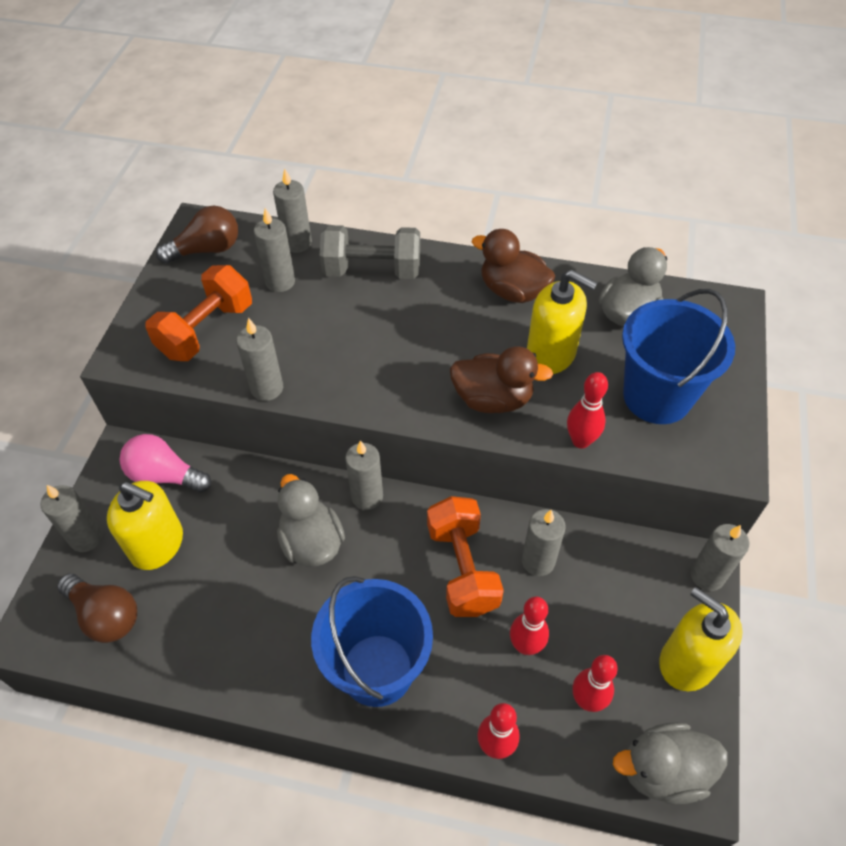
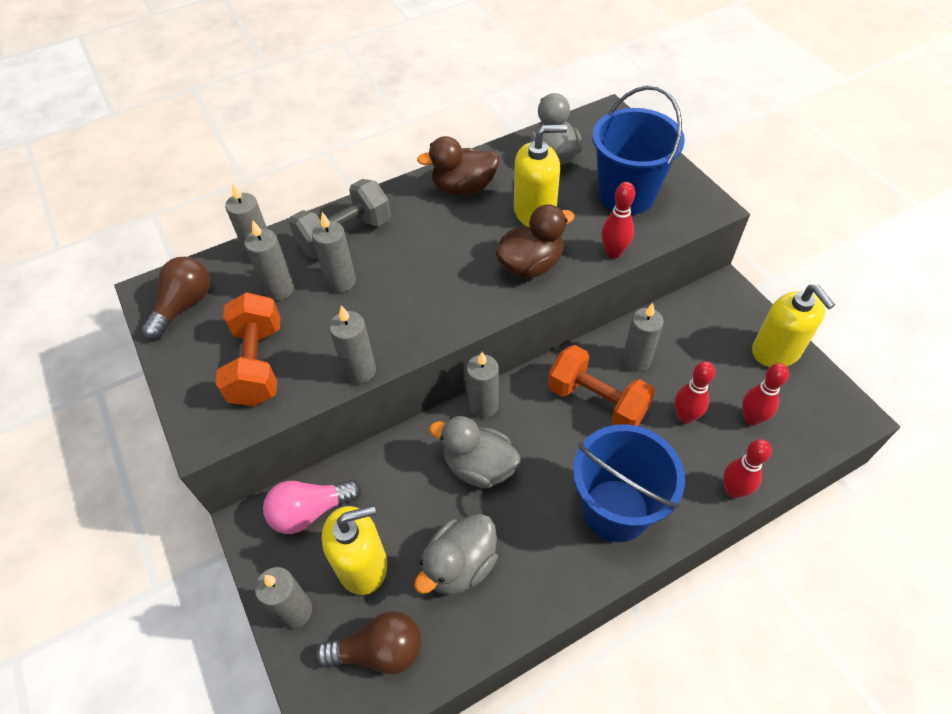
camera: 40 degrees left, 0 degrees up
grey duck [613,722,728,805] -> grey duck moved to [414,514,498,595]
yellow soap dispenser [659,587,742,691] -> yellow soap dispenser turned 120 degrees counterclockwise [752,285,835,367]
grey candle [691,524,749,591] -> grey candle moved to [312,212,356,292]

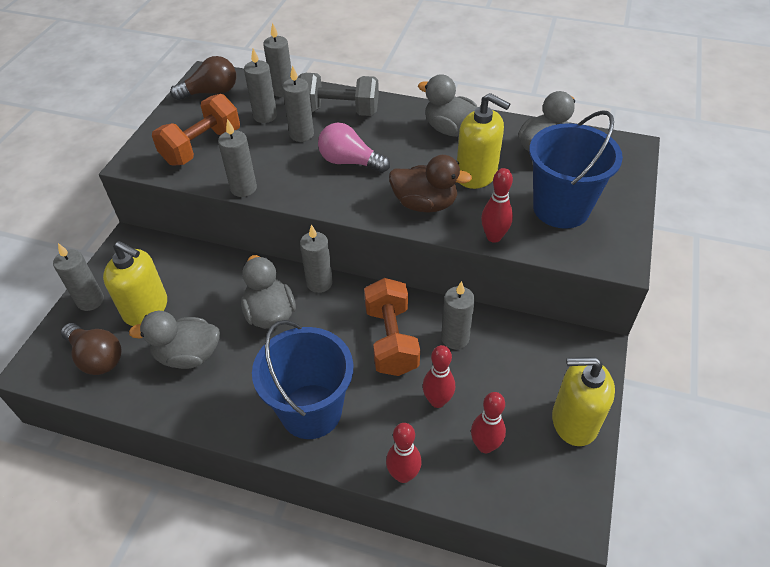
camera: 45 degrees right, 5 degrees down
pink light bulb [263,480,361,534] -> pink light bulb moved to [318,123,390,173]
brown duck [417,136,499,195] -> grey duck [418,74,477,137]
yellow soap dispenser [752,285,835,367] -> yellow soap dispenser turned 75 degrees clockwise [552,357,615,446]

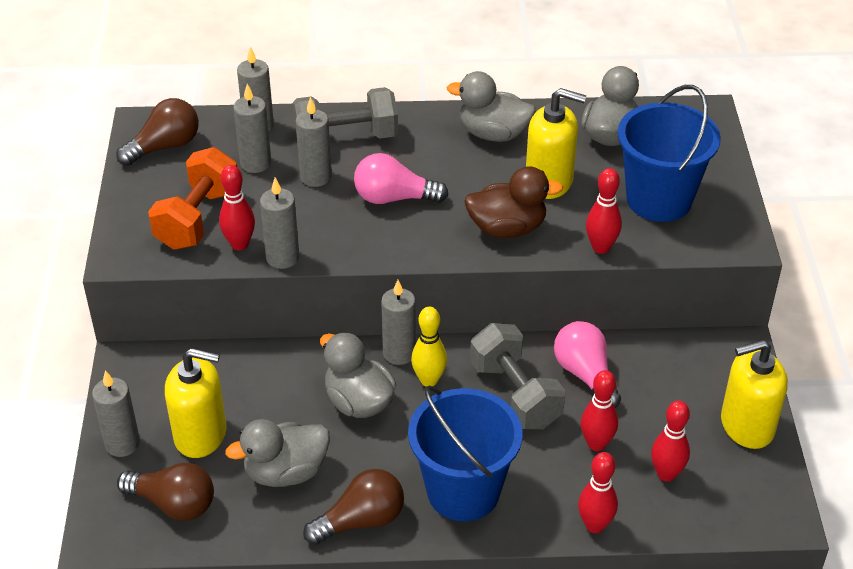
camera: 20 degrees left, 5 degrees down
orange dumbbell [364,278,420,376] -> grey dumbbell [470,323,566,429]
grey candle [441,281,475,349] -> pink light bulb [554,321,621,408]
none -> red bowling pin [219,165,255,250]
none -> brown light bulb [303,469,404,545]
none -> yellow bowling pin [411,307,447,387]

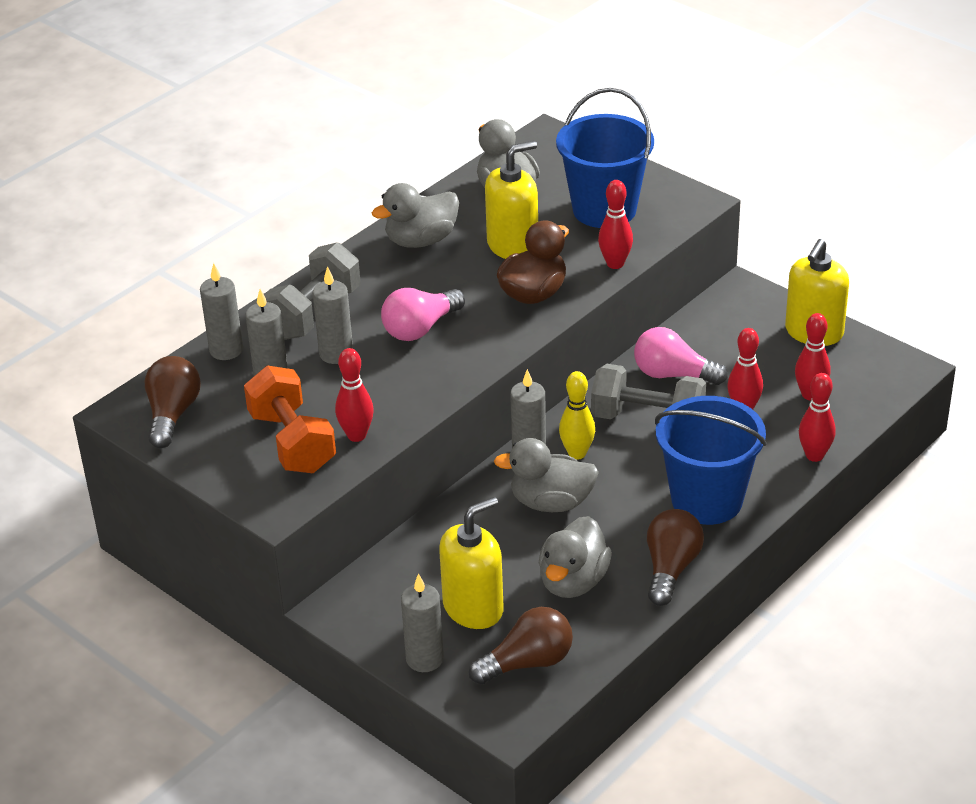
camera: 45 degrees left, 5 degrees down
grey candle [260,178,300,269] -> none

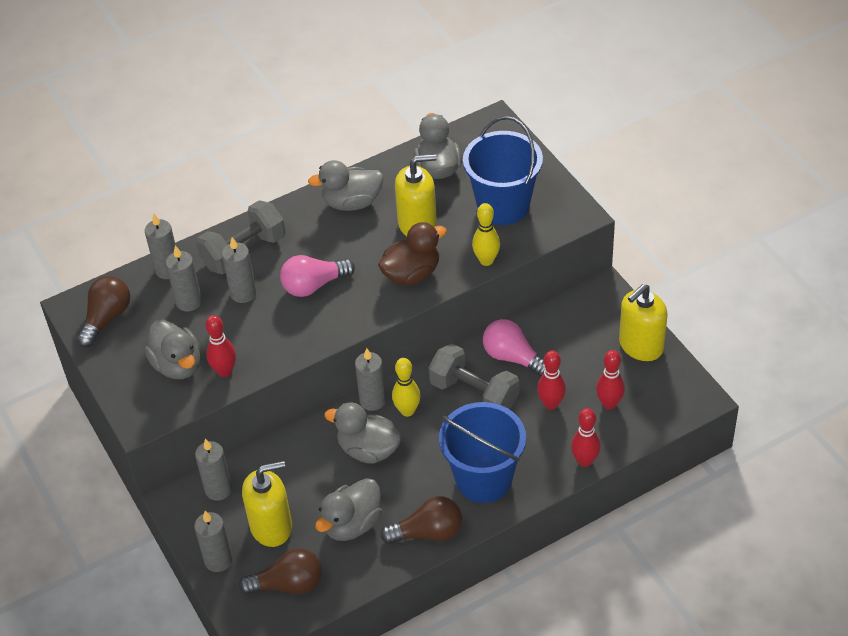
camera: 20 degrees right, 10 degrees up
orange dumbbell [244,365,336,473] -> grey duck [144,320,200,379]
red bowling pin [598,180,633,269] -> yellow bowling pin [472,203,500,266]
brown light bulb [647,509,704,606] -> brown light bulb turned 45 degrees clockwise [381,496,462,544]
none -> grey candle [195,438,232,501]

